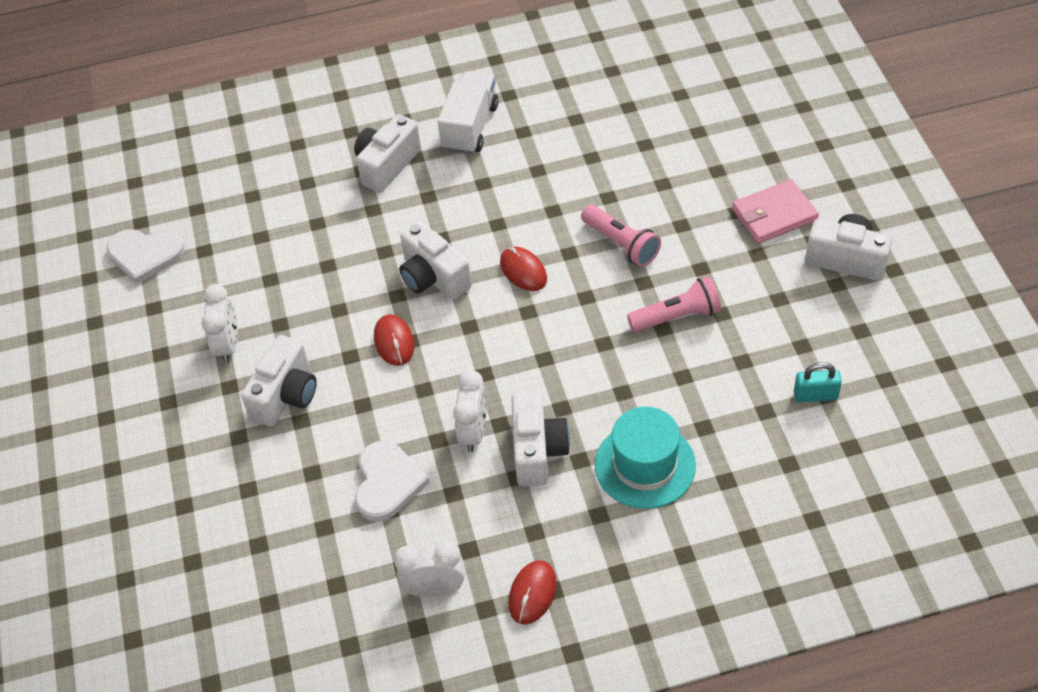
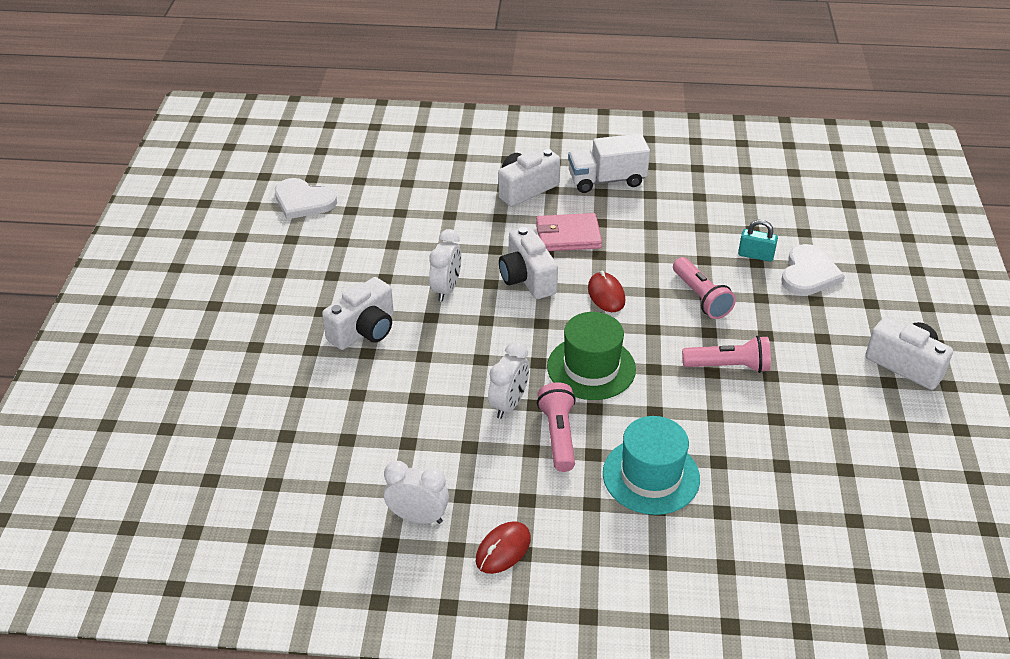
camera: 15 degrees right, 10 degrees down
white clock [202,284,238,363] -> white clock moved to [429,229,461,301]
white heart [355,441,429,522] -> white heart moved to [782,244,845,296]
red mouse [374,314,414,366] -> none
white truck [438,72,499,155] -> white truck turned 135 degrees counterclockwise [568,133,650,193]
white camera [511,391,570,486] -> pink flashlight [537,382,576,472]
pink wallet [732,179,819,244] -> pink wallet moved to [536,213,602,251]
turquoise padlock [794,362,842,402] -> turquoise padlock moved to [738,220,778,262]
none -> green hat [547,312,636,400]

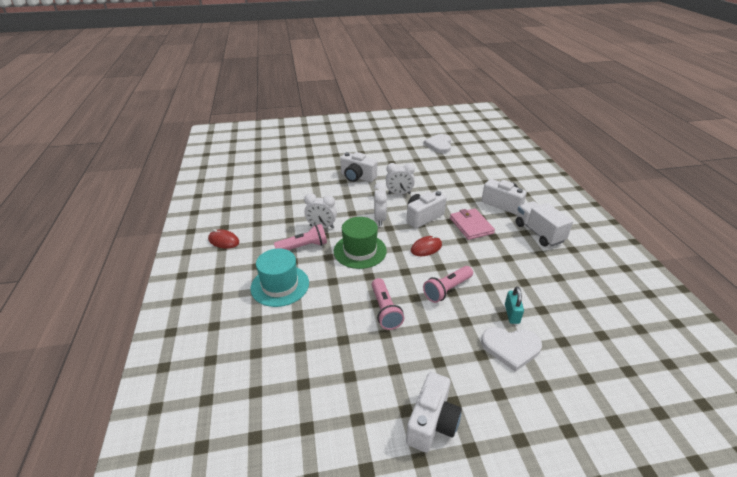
camera: 75 degrees right, 5 degrees down
white clock [384,461,449,524] -> white clock moved to [374,182,387,226]

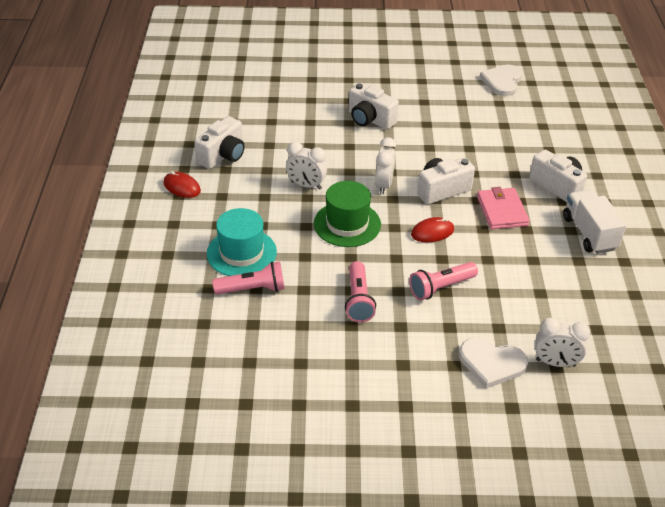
camera: 10 degrees right, 5 degrees up
pink flashlight [274,224,327,250] -> pink flashlight moved to [212,262,285,294]
white clock [386,163,415,194] -> white clock moved to [535,318,590,367]
white camera [406,372,462,453] -> white camera moved to [195,116,245,169]
turquoise padlock [505,287,524,324] -> none

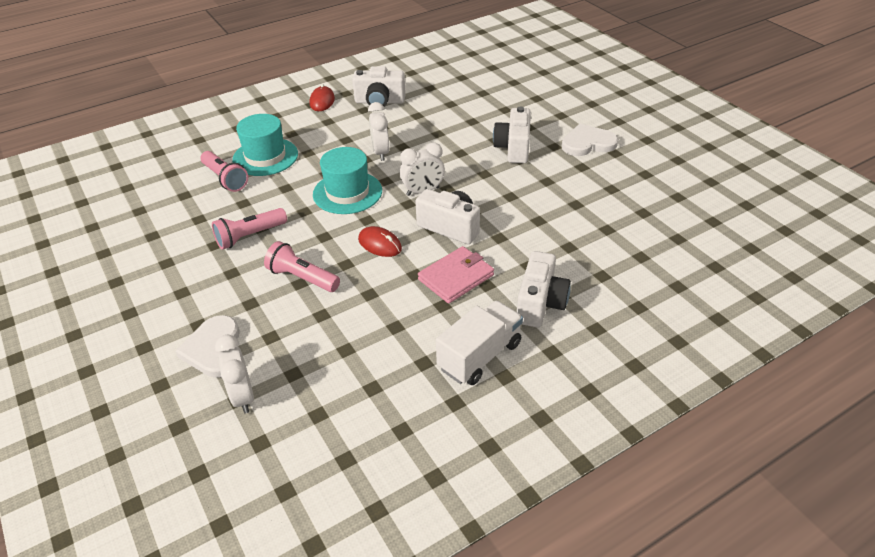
camera: 60 degrees right, 0 degrees up
green hat [314,181,381,247] -> turquoise hat [313,147,382,214]
white heart [480,65,522,96] -> white heart moved to [562,123,618,156]

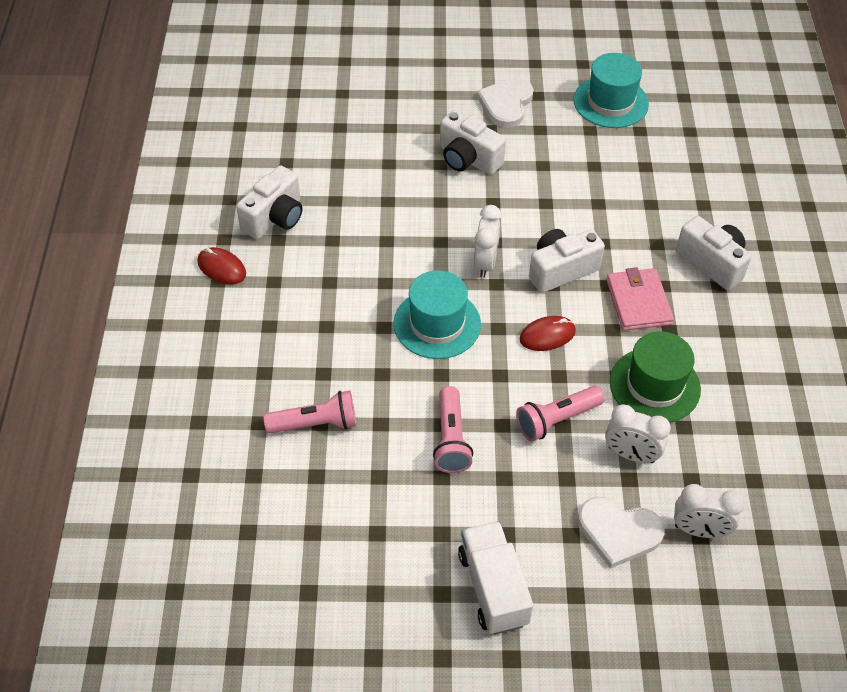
camera: 60 degrees left, 10 degrees up
turquoise hat [232,114,298,176] -> turquoise hat moved to [573,53,649,128]
white clock [368,102,389,161] -> white clock moved to [605,404,671,463]
white truck [436,301,523,385] -> white truck moved to [458,521,533,635]
none -> green hat [610,331,701,423]

